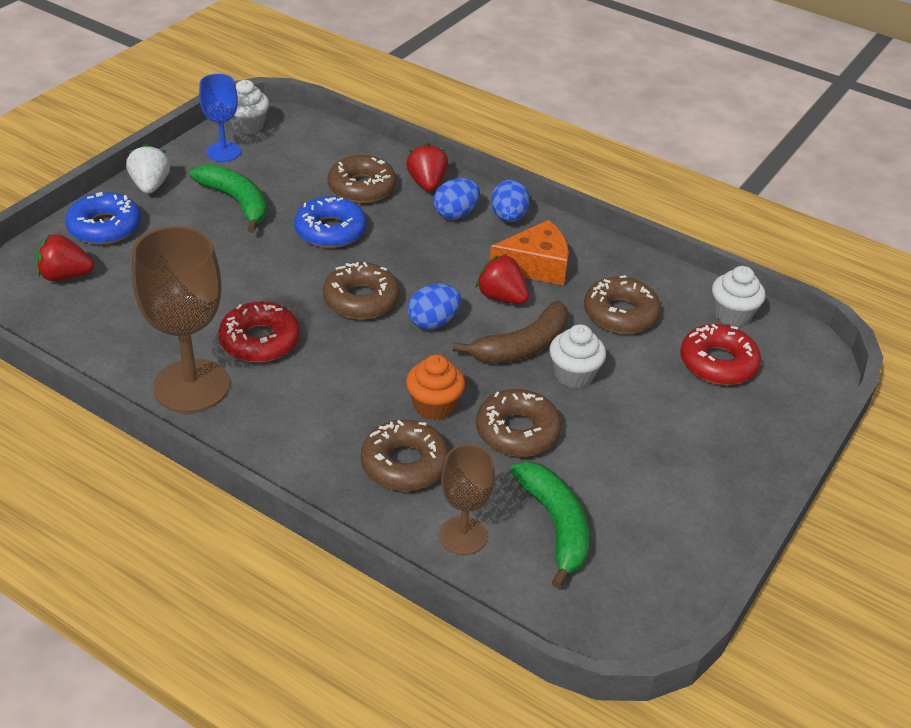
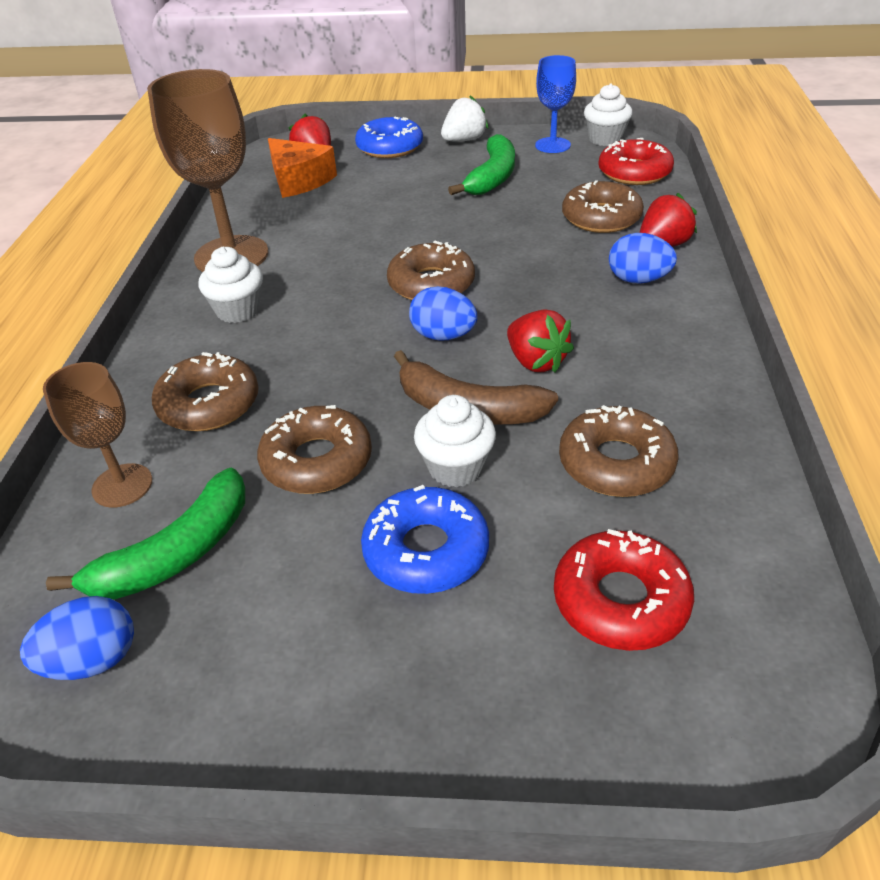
camera: 65 degrees right, 0 degrees up
red donut [219,302,300,362] -> red donut moved to [598,138,674,185]
blue donut [294,196,366,248] -> blue donut moved to [361,485,489,594]
orange cupcake [406,354,465,420] -> none
red strawberry [476,254,529,304] -> red strawberry turned 135 degrees clockwise [507,309,574,373]
orange cheese [490,220,569,286] -> orange cheese moved to [268,138,337,198]
blue egg [491,180,530,222] -> blue egg moved to [20,596,134,680]
white cupcake [712,266,765,327] -> white cupcake moved to [198,247,263,323]

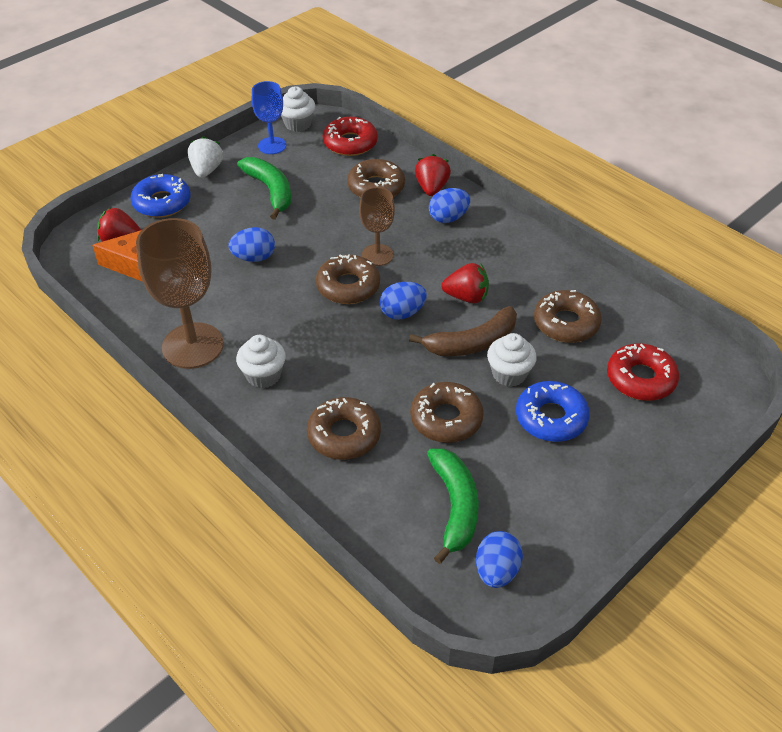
camera: 50 degrees left, 5 degrees up
brown goblet [43,362,152,507] -> brown goblet moved to [359,187,395,266]
none -> blue egg [228,227,275,262]

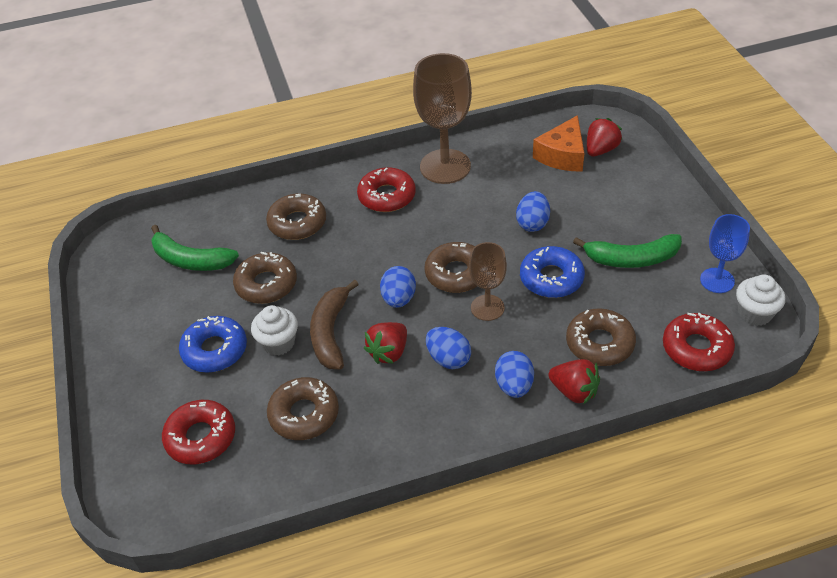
camera: 120 degrees right, 0 degrees up
blue donut [131,174,191,218] -> blue donut moved to [520,246,585,298]
white strawberry [188,136,223,178] -> none
white cupcake [236,335,286,388] -> red donut [357,167,416,212]
blue egg [476,531,523,588] -> blue egg moved to [426,327,471,369]

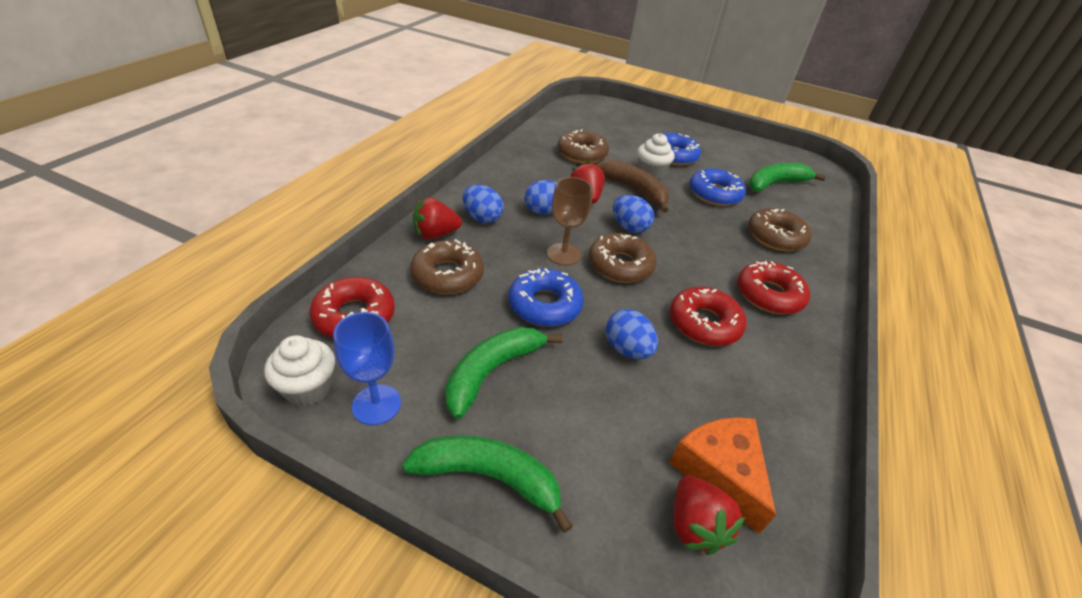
camera: 125 degrees right, 5 degrees down
red donut [162,400,235,464] -> red donut moved to [670,287,747,346]
brown donut [233,252,297,304] -> blue donut [689,168,746,206]
brown goblet [413,53,472,184] -> none
none -> green banana [402,435,573,533]

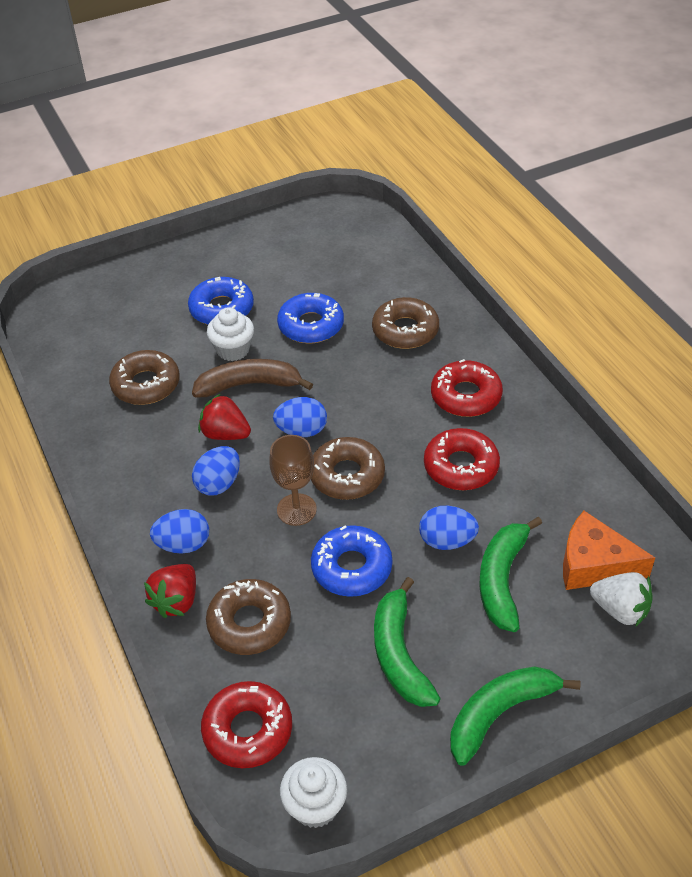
camera: 45 degrees left, 5 degrees up
blue goblet [333,312,401,425] -> none
red strawberry [674,475,745,555] -> white strawberry [590,572,653,627]
green banana [749,163,826,192] -> green banana moved to [479,517,542,632]

